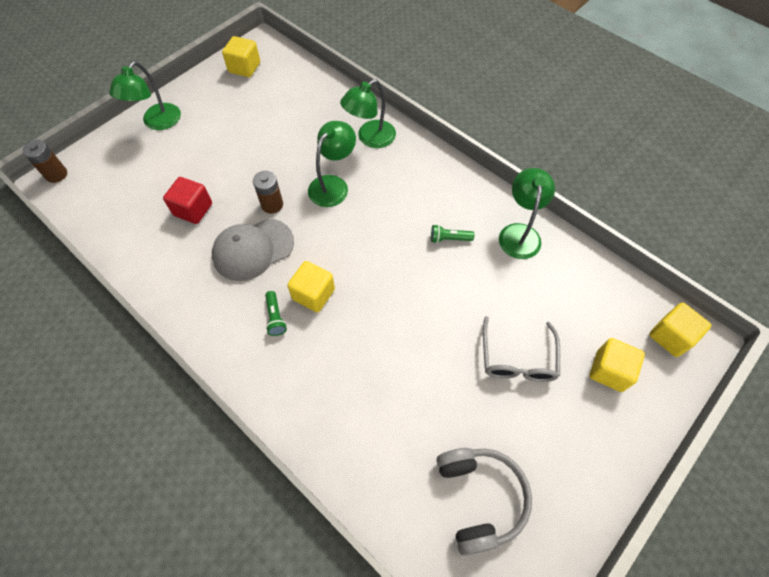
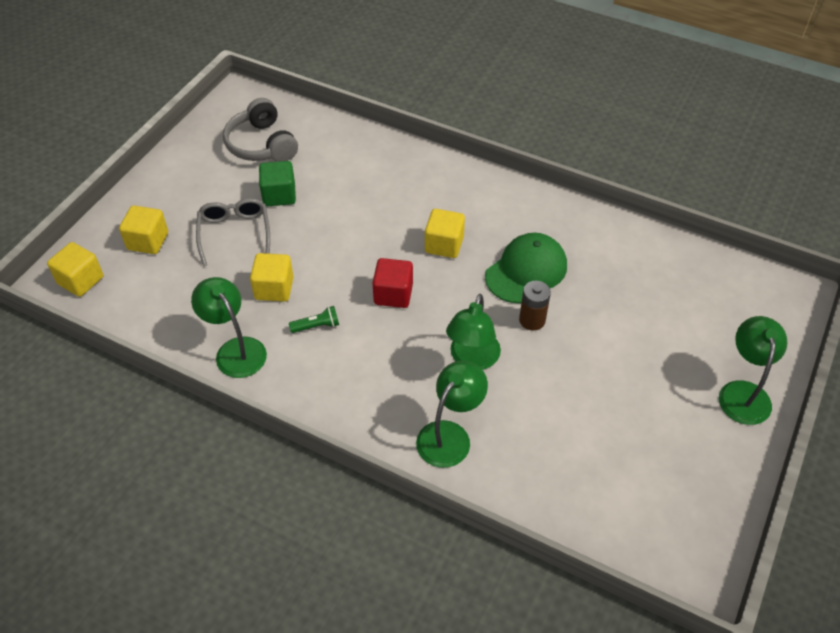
camera: 165 degrees right, 10 degrees down
brown battery [23,140,67,183] -> none
red cube [163,177,212,224] -> red cube moved to [373,258,413,308]
grey cap [212,219,294,281] -> green cap [485,233,567,303]
yellow cube [222,36,260,77] -> yellow cube moved to [250,253,294,302]
green flashlight [265,291,287,336] -> none
green lamp [499,168,555,259] -> green lamp turned 150 degrees clockwise [191,277,267,378]
none -> green cube [259,161,296,206]

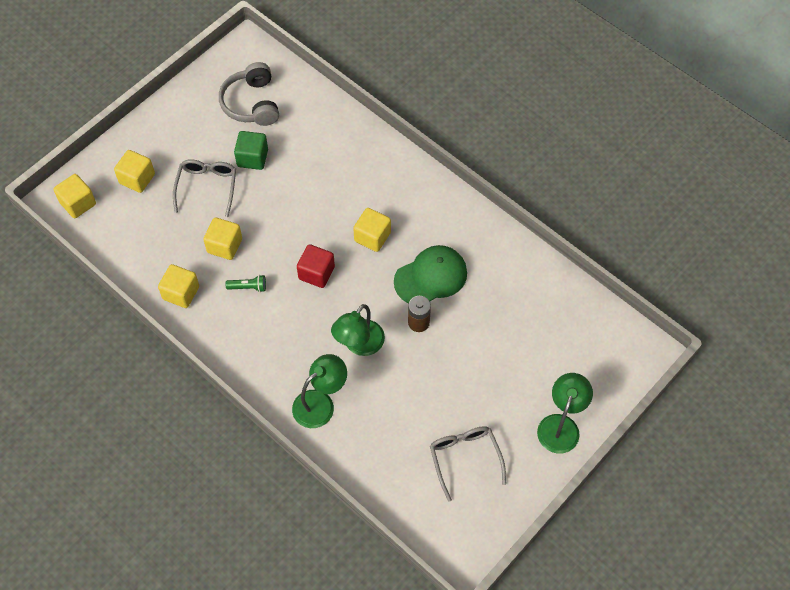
camera: 15 degrees right, 10 degrees up
green lamp [191,277,267,378] -> yellow cube [158,264,199,308]
none -> grey glasses [430,426,506,502]

